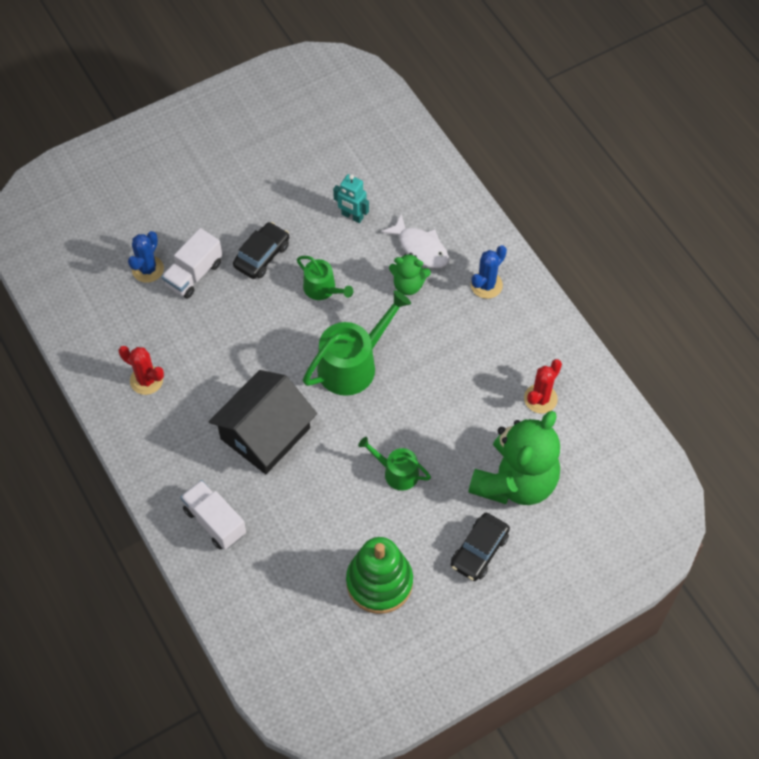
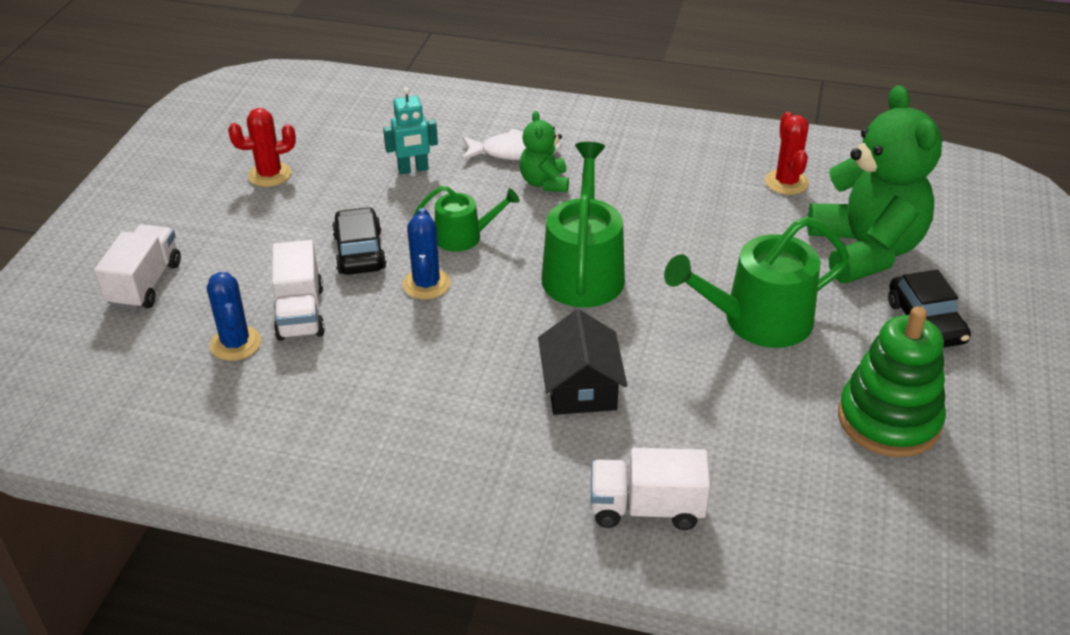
camera: 45 degrees left, 20 degrees down
red cactus [119,346,164,395] -> red cactus moved to [228,108,296,187]
black house [209,370,317,474] -> black house [538,309,627,415], size x0.66
green watering can [358,437,431,491] -> green watering can [664,217,850,348], size x1.75
green teddy bear [389,253,431,295] -> green teddy bear turned 120 degrees clockwise [520,111,569,192]
blue cactus [471,245,507,299] -> blue cactus moved to [403,208,451,299]
none -> white truck [94,224,181,310]

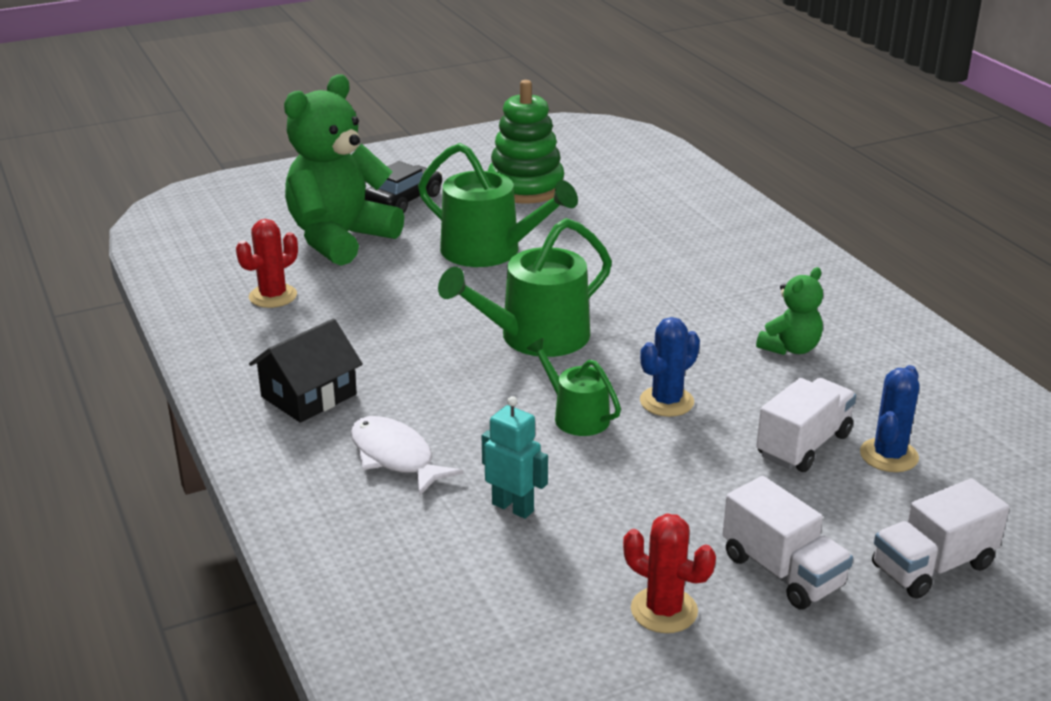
camera: 130 degrees left, 10 degrees down
black car [332,207,387,275] -> none
green teddy bear [520,111,569,192] -> green teddy bear moved to [756,267,823,355]
black house [538,309,627,415] -> black house moved to [249,319,363,423]
white truck [591,448,710,530] -> white truck moved to [722,476,853,610]

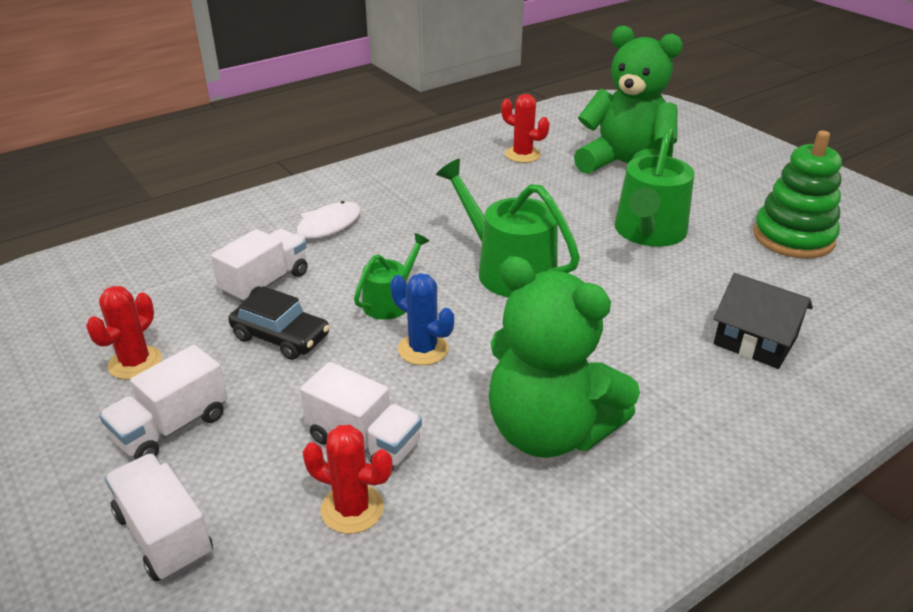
camera: 80 degrees right, 5 degrees up
black house [249,319,363,423] -> black house moved to [713,273,813,369]
black car [365,161,442,213] -> black car moved to [229,286,330,360]
turquoise robot [482,396,548,519] -> white truck [211,229,308,303]
green teddy bear [756,267,823,355] -> green teddy bear [489,256,640,458], size x2.08
blue cactus [860,365,919,472] -> red cactus [303,425,392,534]

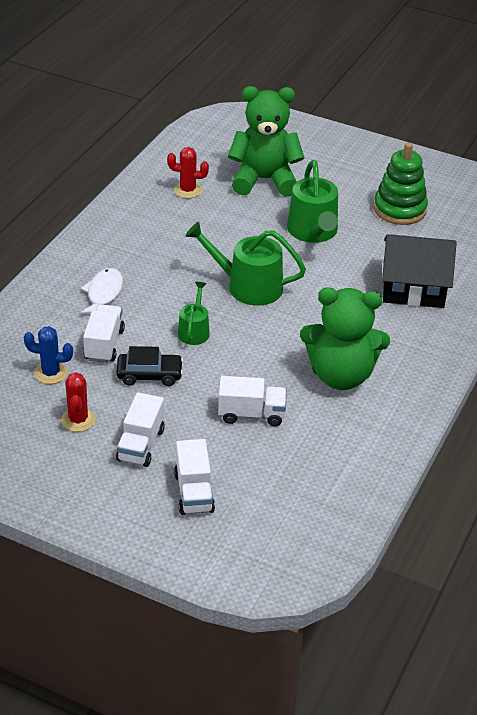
camera: 30 degrees left, 5 degrees up
white truck [105,453,213,581] -> white truck turned 120 degrees counterclockwise [174,439,215,515]
red cactus [303,425,392,534] -> none
blue cactus [390,273,454,365] -> blue cactus moved to [24,326,73,384]
black house [713,273,813,369] -> black house [382,234,457,308], size x1.50

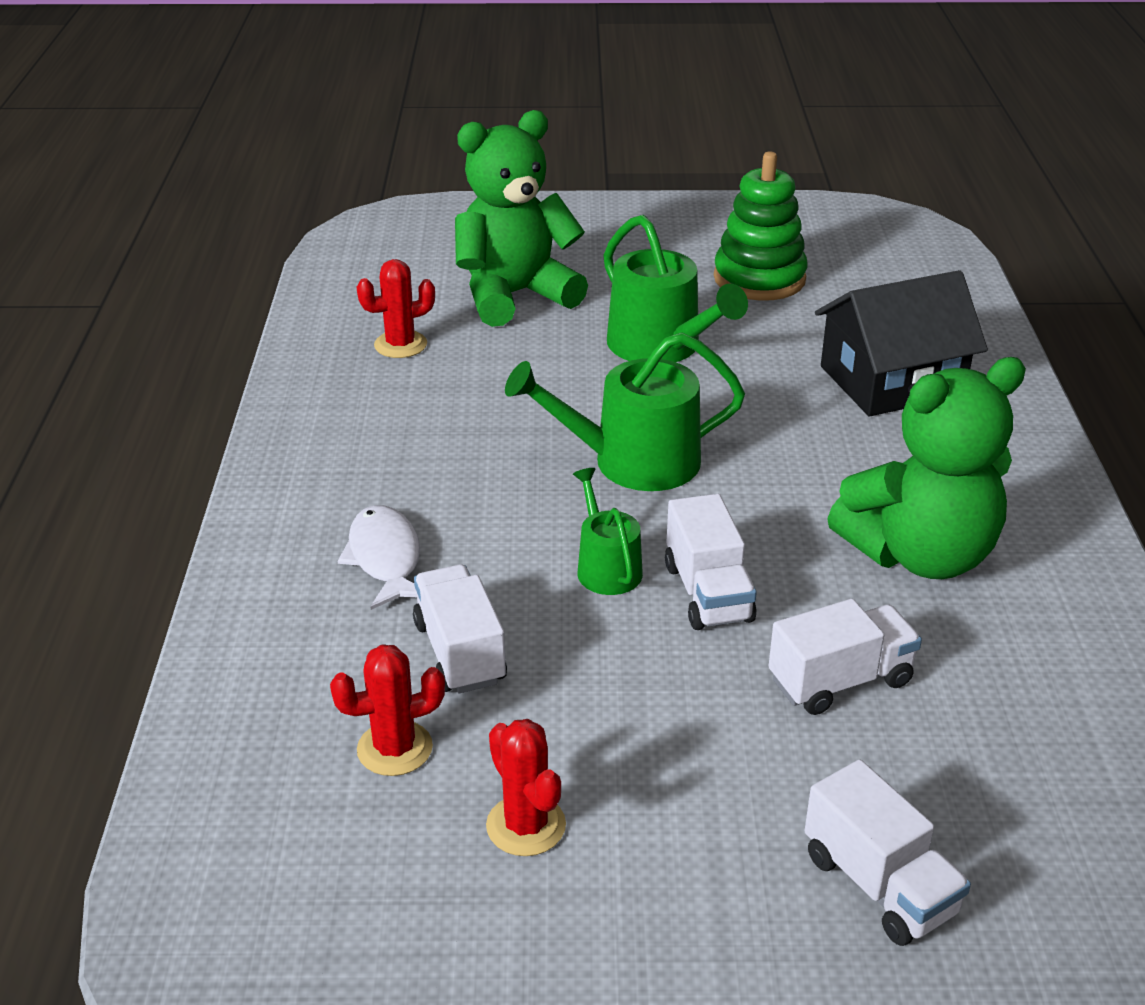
camera: 25 degrees left, 5 degrees down
blue cactus [24,326,73,384] -> red cactus [330,644,445,776]
black car [116,346,183,386] -> none
white truck [116,392,165,467] -> white truck moved to [665,494,757,630]

